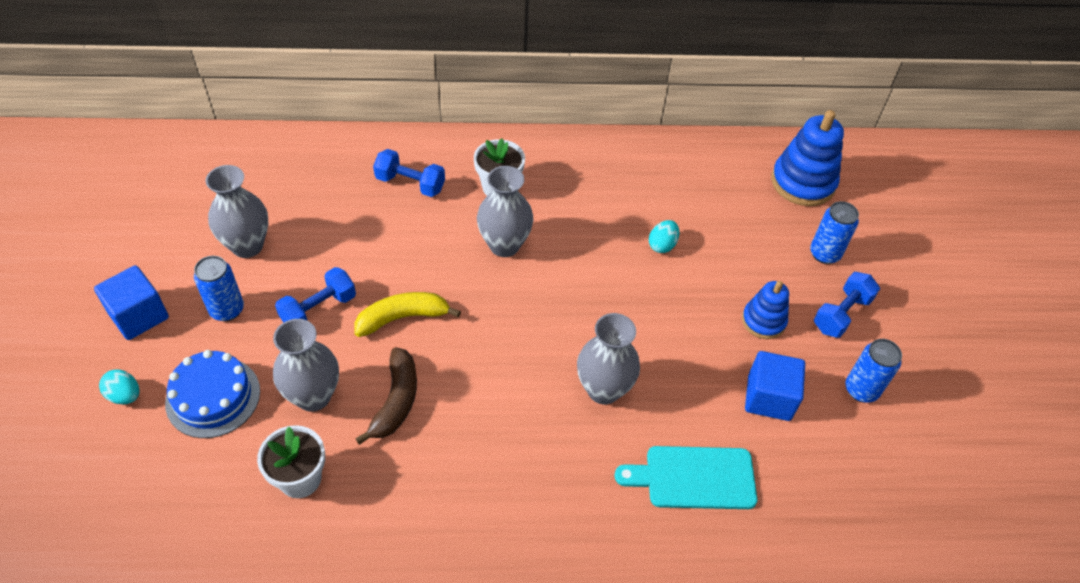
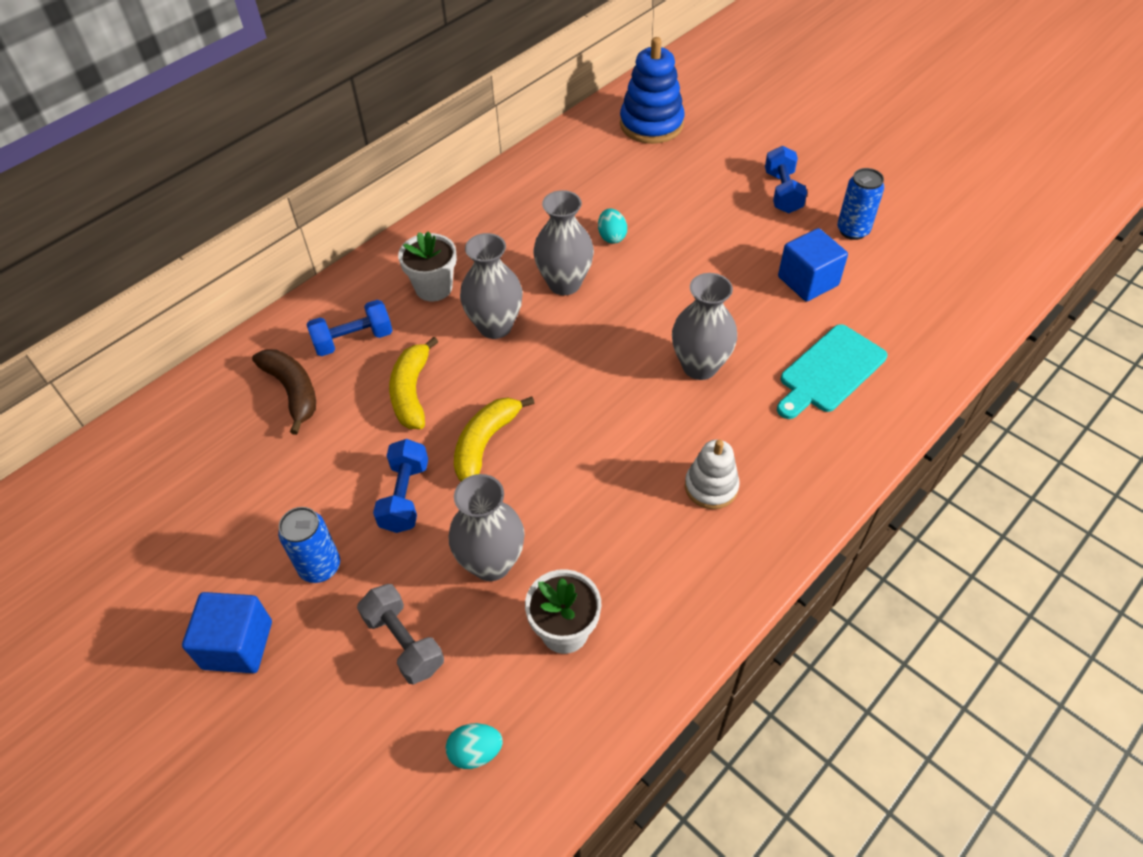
camera: 40 degrees left, 0 degrees up
turquoise egg [99,369,140,404] -> turquoise egg moved to [446,723,503,769]
blue cake [165,350,260,438] -> grey dumbbell [357,584,444,684]
grey vase [206,165,268,258] -> grey vase moved to [533,190,594,295]
brown banana [355,347,417,445] -> brown banana moved to [252,349,316,435]
blue stacking toy [742,281,789,339] -> none
blue can [810,201,859,264] -> none
none -> yellow banana [389,337,438,429]
none -> white stacking toy [685,440,740,509]

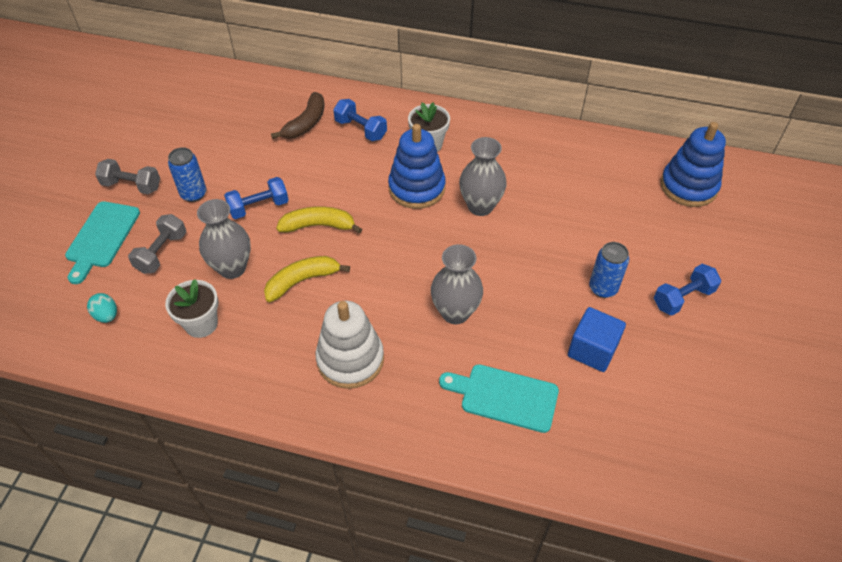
camera: 60 degrees right, 0 degrees up
blue cube [182,592,272,673] -> grey dumbbell [95,159,160,194]
yellow banana [389,337,438,429] -> yellow banana moved to [264,256,350,302]
grey vase [460,233,523,339] -> blue stacking toy [388,124,446,209]
turquoise egg [598,208,627,244] -> none
white stacking toy [685,440,740,509] -> white stacking toy [316,301,384,389], size x1.64
blue can [837,168,884,240] -> blue can moved to [589,242,629,298]
none -> turquoise cutting board [65,201,140,284]

